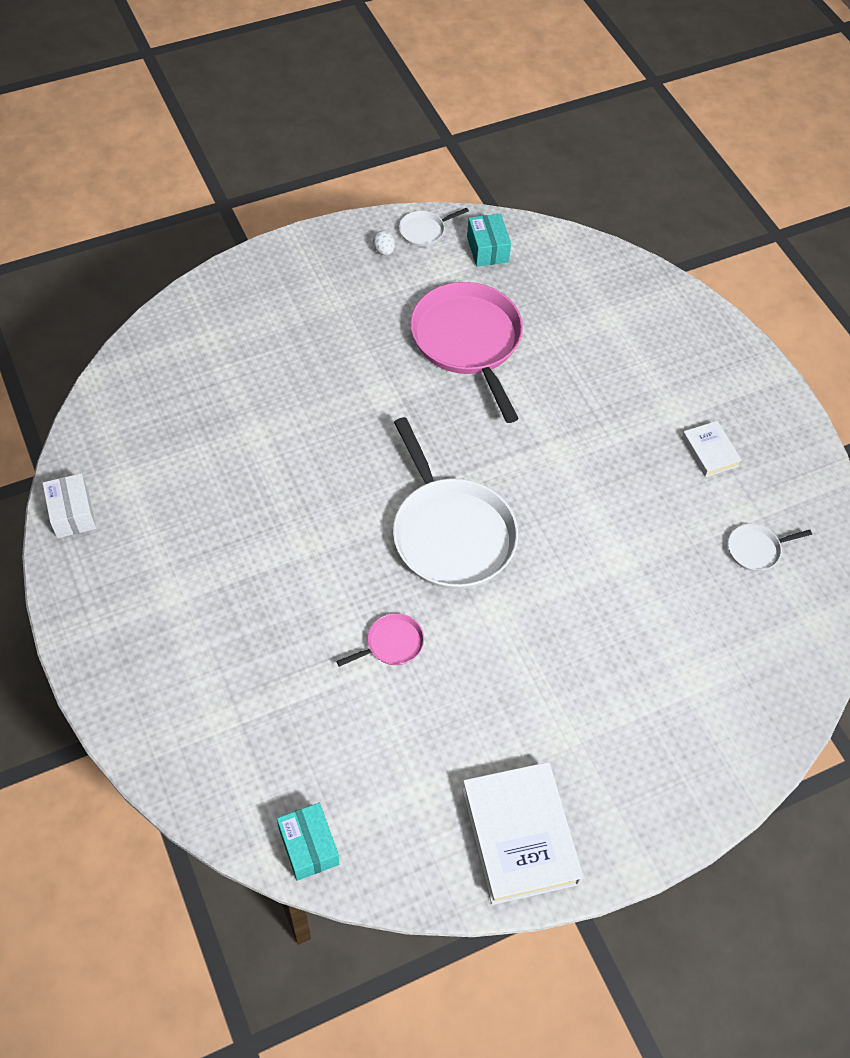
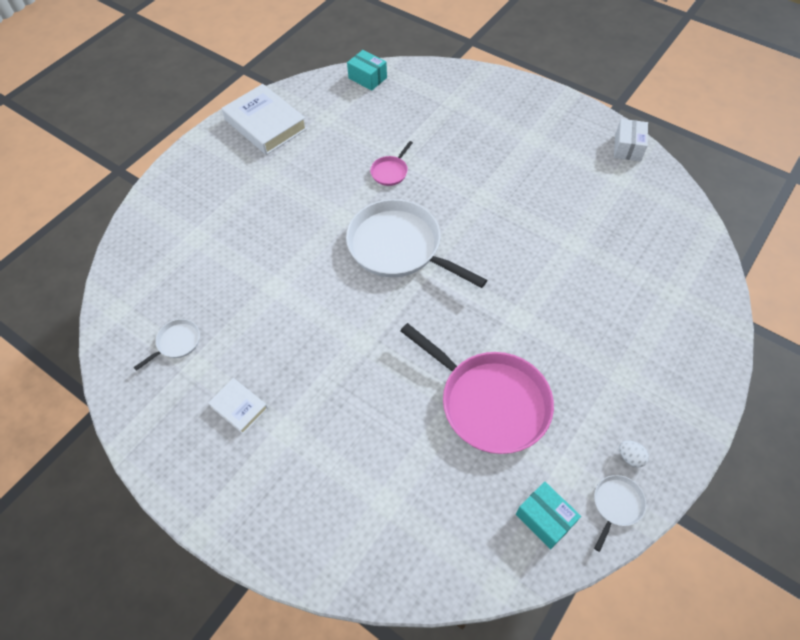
camera: 155 degrees right, 0 degrees up
white box [42,473,96,538] -> white box turned 60 degrees clockwise [614,119,648,161]

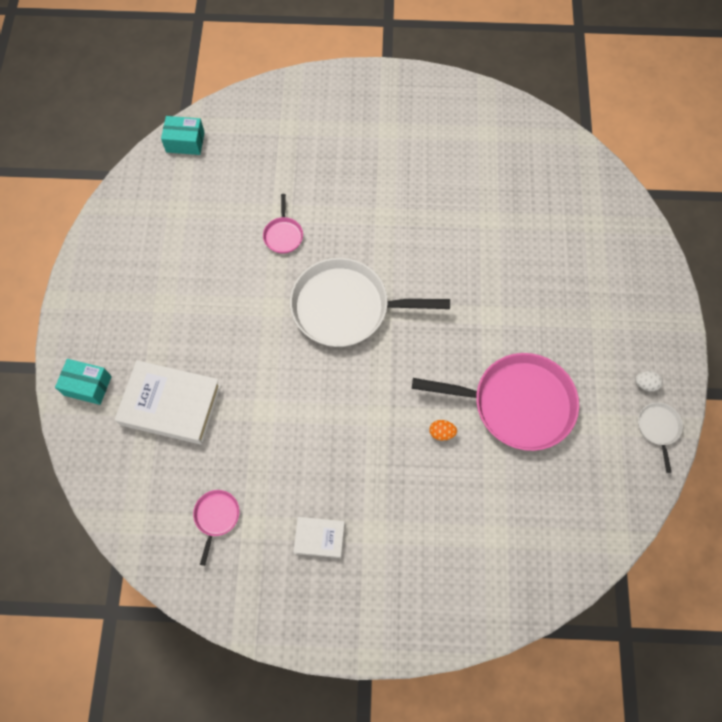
camera: 35 degrees left, 10 degrees up
white pan [133,319,200,371] -> pink pan [193,490,240,566]
white book [221,84,307,155] -> white book moved to [115,360,221,445]
turquoise box [516,482,581,549] -> turquoise box moved to [55,359,112,405]
white box [614,119,648,161] -> none
none -> orange egg [429,420,457,441]

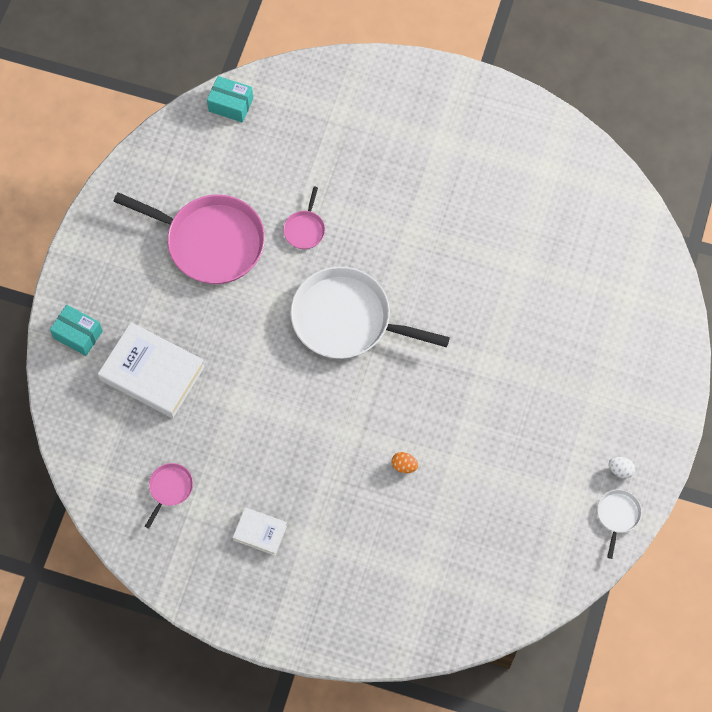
camera: 15 degrees right, 0 degrees up
pink pan [412,353,579,451] -> pink pan moved to [113,192,265,284]

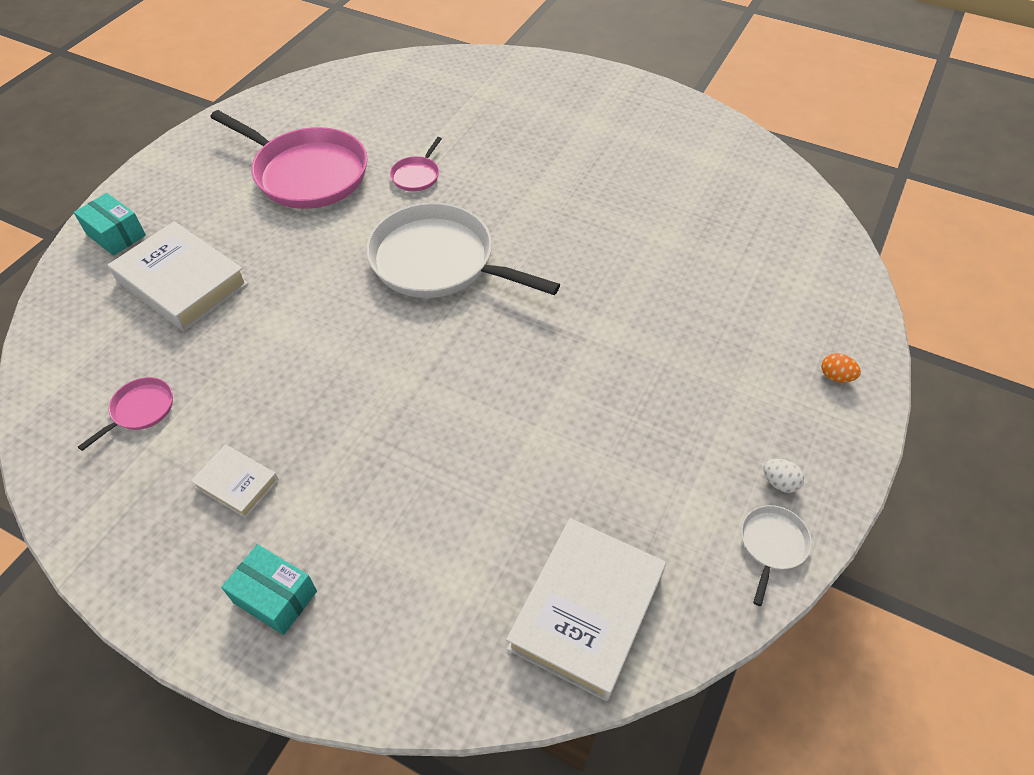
camera: 10 degrees right, 15 degrees down
turquoise box [207,76,253,123] -> turquoise box moved to [221,544,317,635]
orange egg [392,452,418,473] -> orange egg moved to [821,353,861,382]
none -> white book [506,518,666,701]

